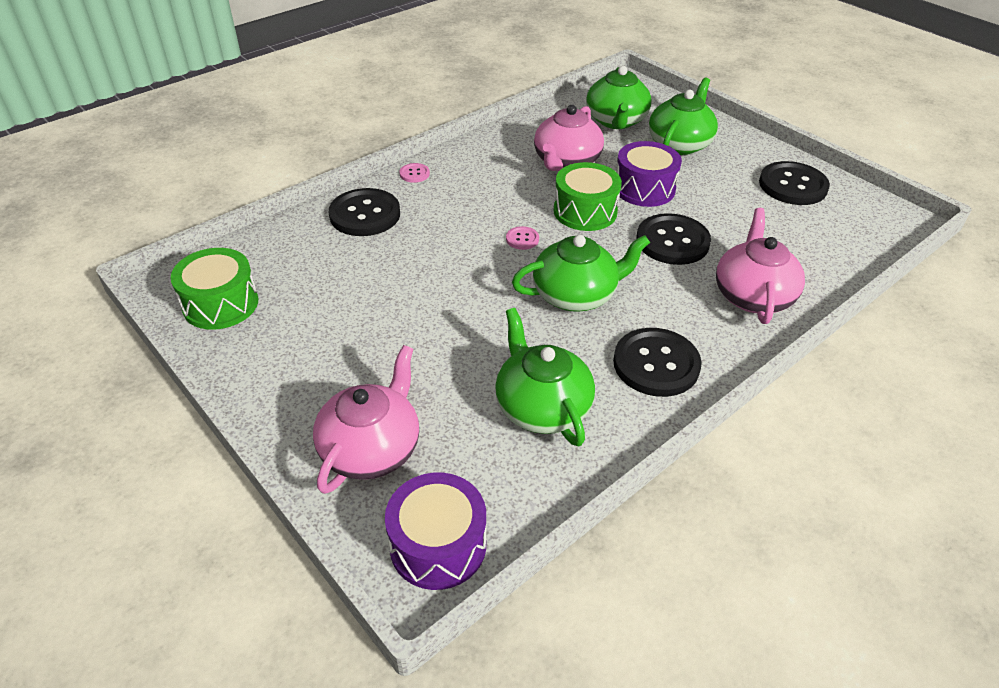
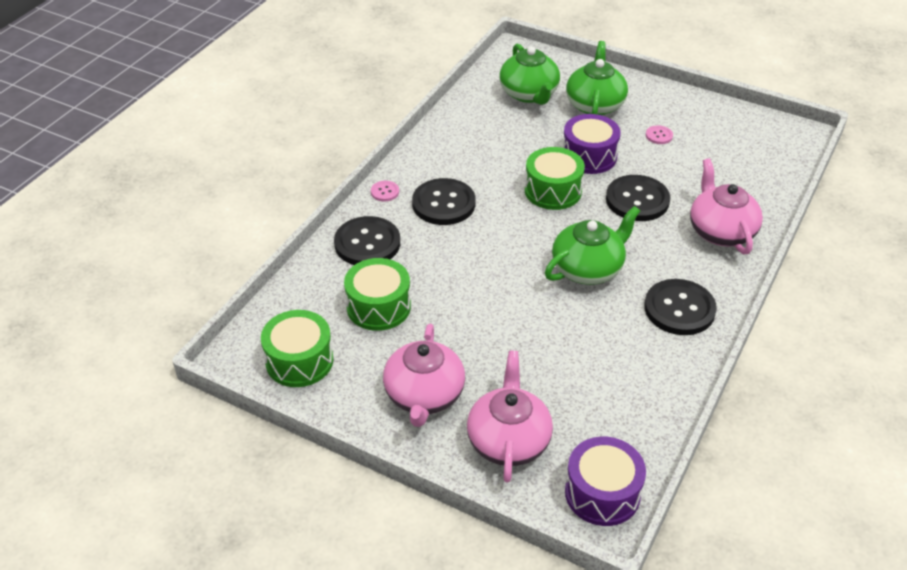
camera: 20 degrees left, 0 degrees up
green teapot [495,308,595,446] -> none
pink button [506,226,539,250] -> pink button moved to [646,125,673,144]
pink teapot [534,105,604,171] -> pink teapot moved to [383,324,465,427]
black button [759,161,830,205] -> black button moved to [412,178,476,225]
none -> green drum [344,258,411,331]

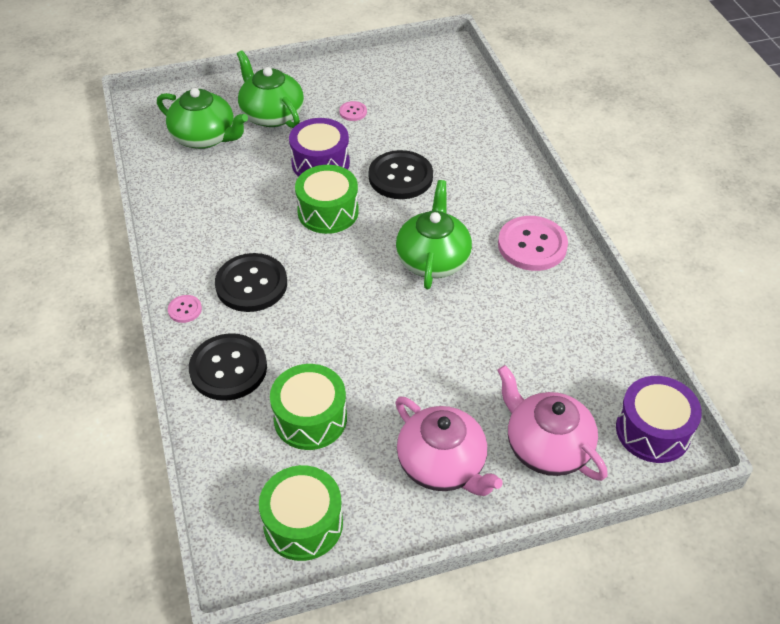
camera: 45 degrees left, 5 degrees up
black button [644,279,717,335] -> pink button [498,216,568,271]
pink teapot [690,159,763,254] -> none

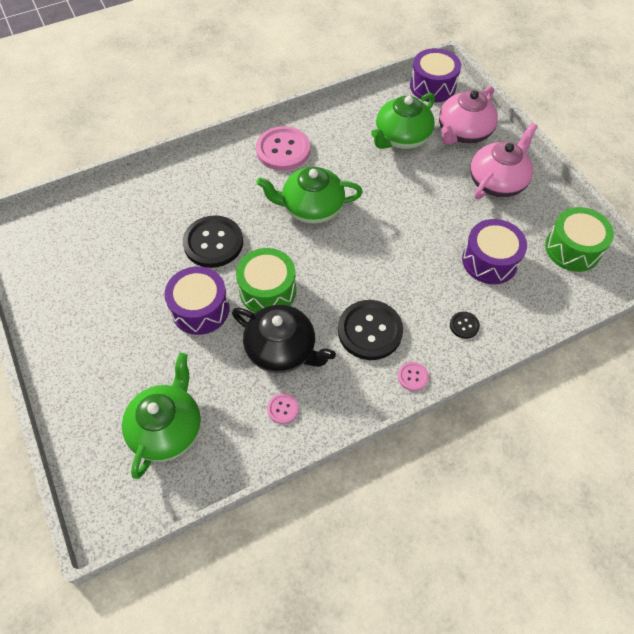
camera: 100 degrees left, 10 degrees up
black button [189,333,267,401] -> black button [450,312,480,339], size x0.46
green teapot [237,50,304,128] -> green teapot moved to [371,93,435,149]
green drum [270,364,347,450] -> purple drum [462,219,527,284]
pink button [339,101,367,121] -> pink button moved to [267,393,299,424]
none -> black teapot [232,305,336,373]

